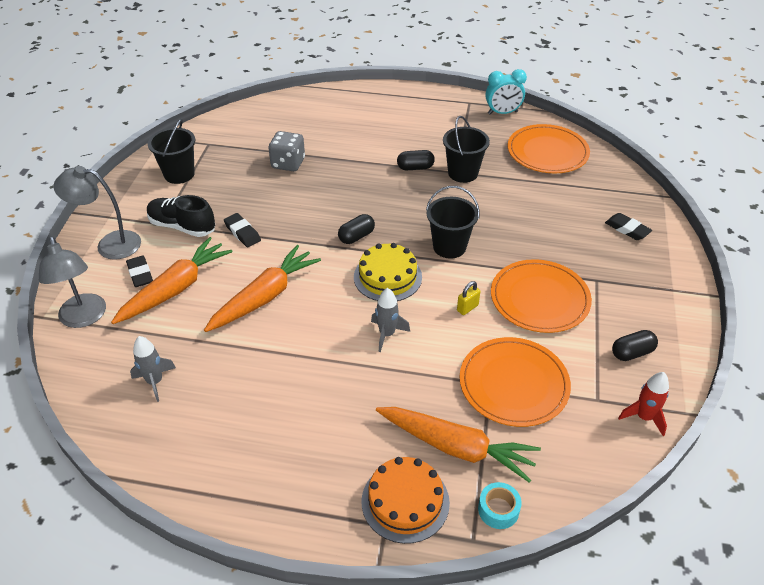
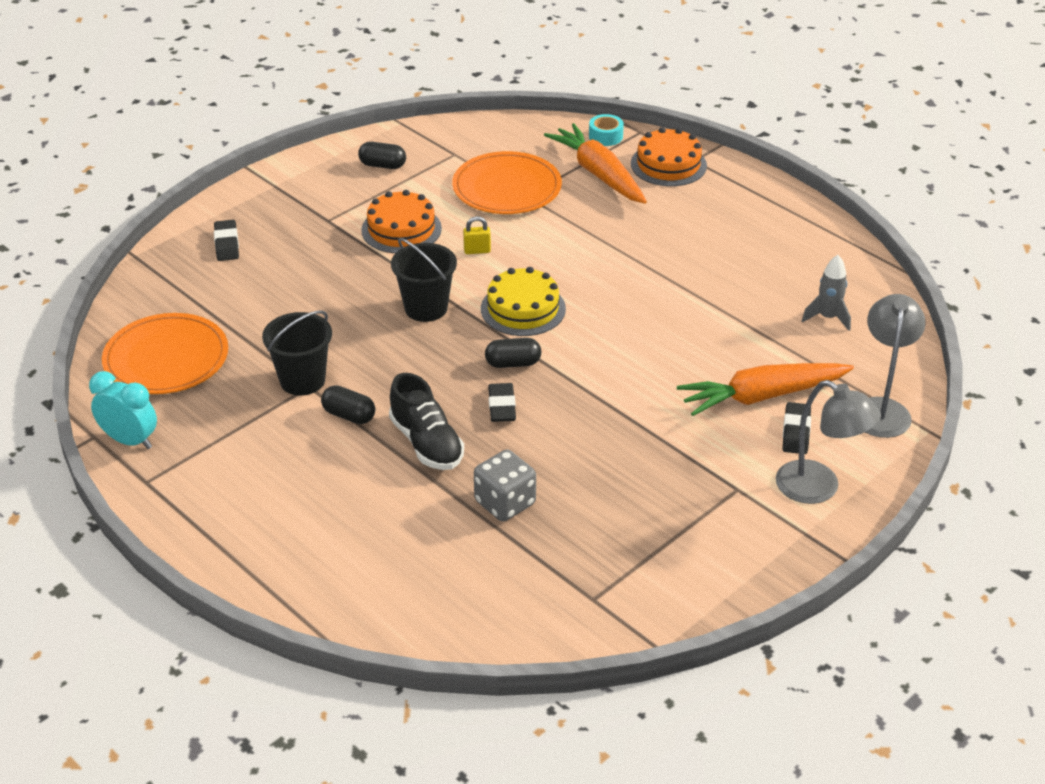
camera: 145 degrees left, 5 degrees down
black shoe [147,195,215,237] -> black shoe moved to [389,373,464,470]
black bucket [148,119,195,184] -> none
orange carrot [204,245,321,332] -> none
black eraser [224,213,261,247] -> black eraser moved to [488,383,516,422]
grey rocket [371,288,410,352] -> none
orange plate [491,259,592,333] -> orange cake [361,190,442,253]
red rocket [618,372,669,436] -> none

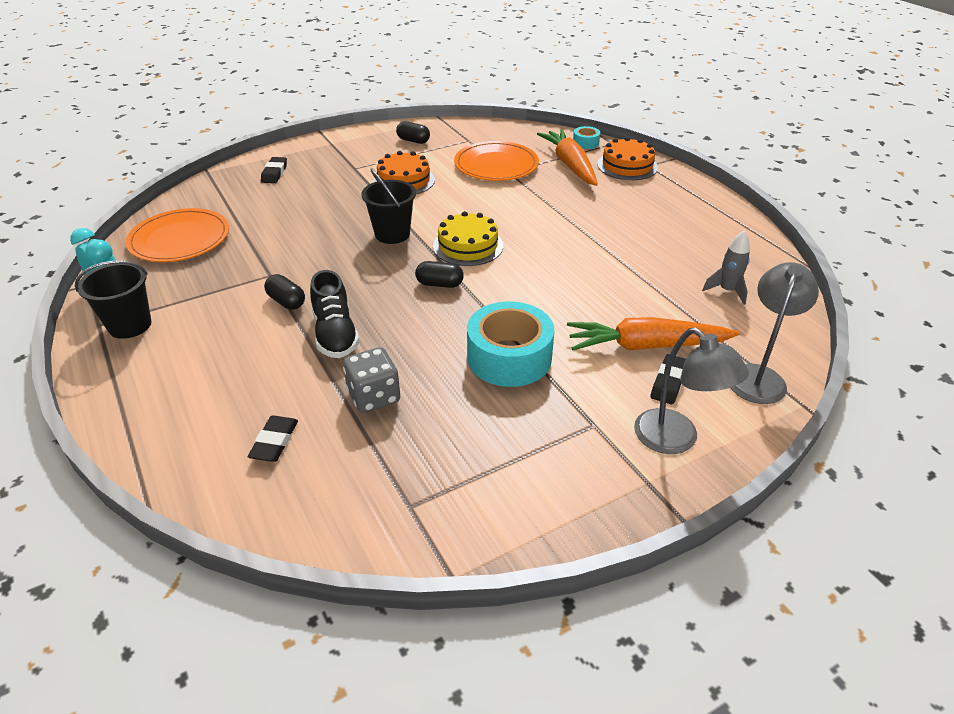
camera: 15 degrees right, 0 degrees up
black bucket [262,310,332,396] -> black bucket moved to [75,261,151,339]
yellow padlock [463,216,491,254] -> none
black eraser [488,383,516,422] -> black eraser moved to [248,415,298,462]
none -> turquoise tape [467,302,555,387]

